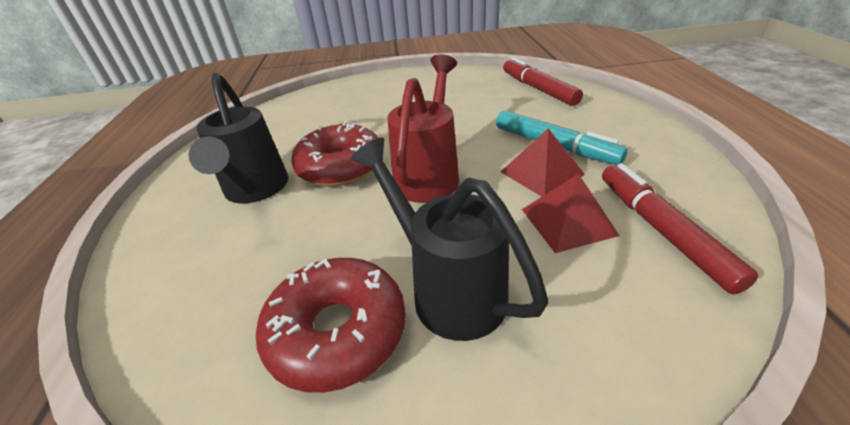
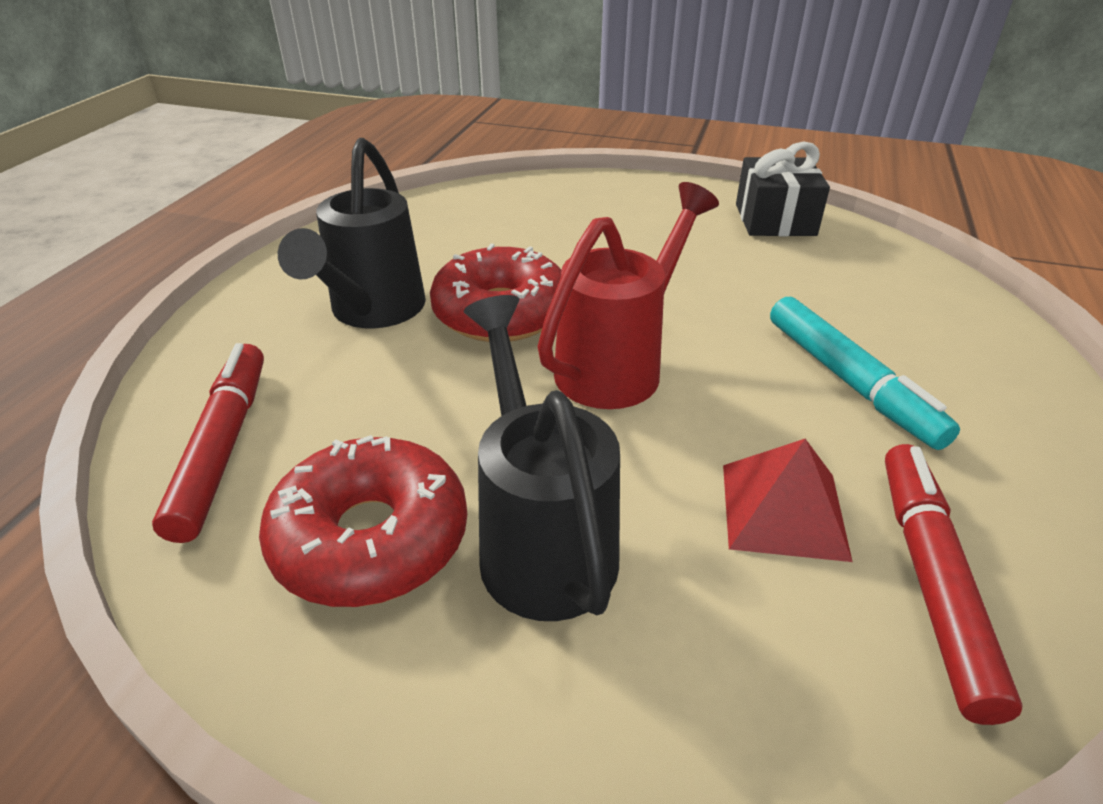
camera: 20 degrees right, 0 degrees up
red pyramid [501,128,585,197] -> none
red marker [503,57,583,106] -> red marker moved to [152,343,264,543]
none -> black gift [736,141,830,236]

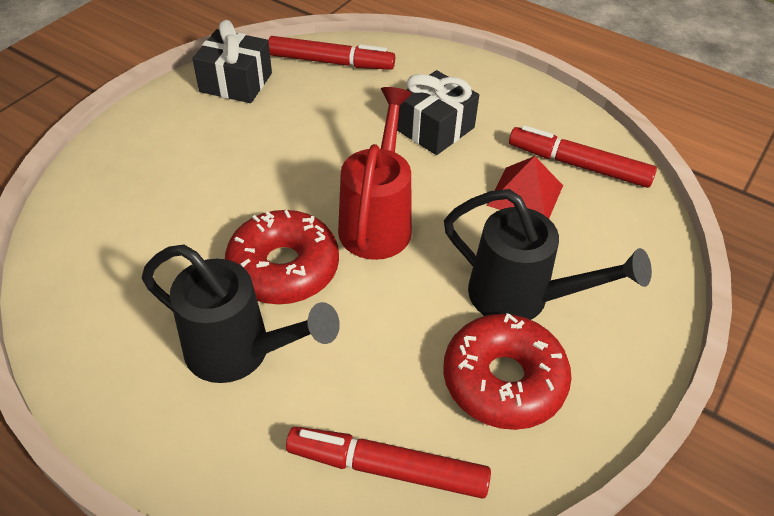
camera: 75 degrees left, 10 degrees up
black watering can [464,295,620,621] -> black watering can turned 150 degrees counterclockwise [444,189,652,320]
red watering can [537,182,719,409] -> red watering can turned 45 degrees clockwise [338,87,412,260]
turquoise marker [770,297,960,450] -> black gift [397,70,479,155]
none -> red marker [268,36,395,70]

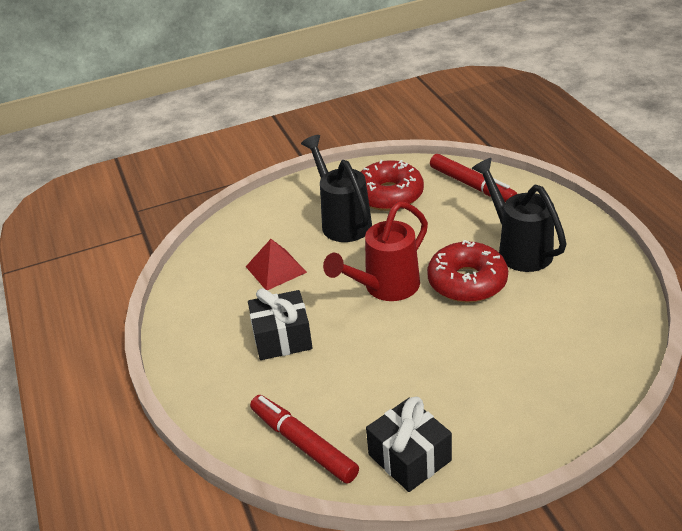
camera: 140 degrees left, 10 degrees down
red marker [509,125,657,188] -> none

